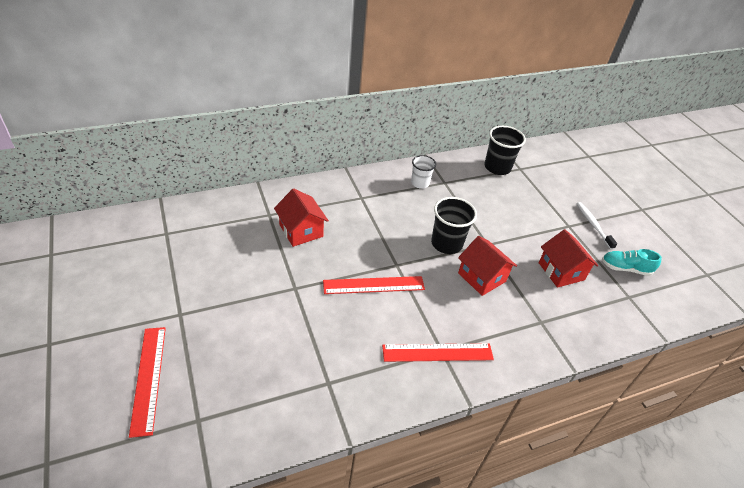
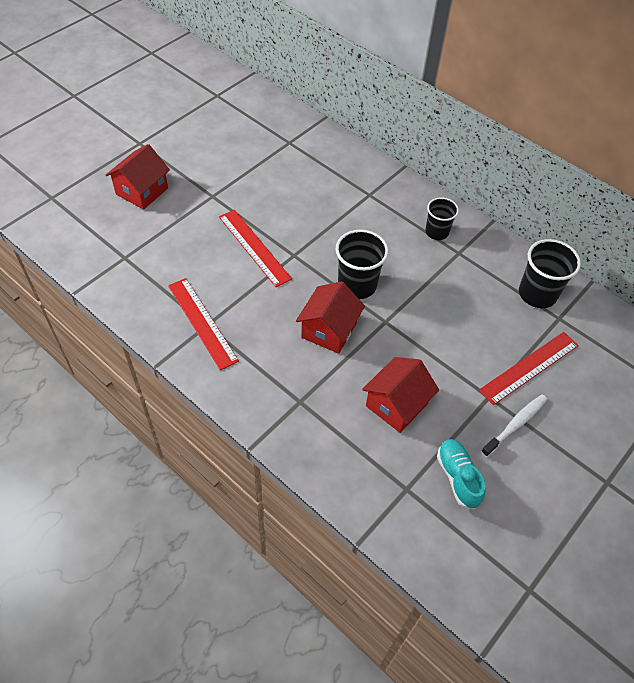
camera: 65 degrees right, 10 degrees up
red ruler [129,327,166,438] -> red ruler moved to [479,332,579,405]
red house [274,188,329,247] -> red house moved to [106,144,170,210]
white cup [411,155,436,189] -> black cup [425,197,459,240]

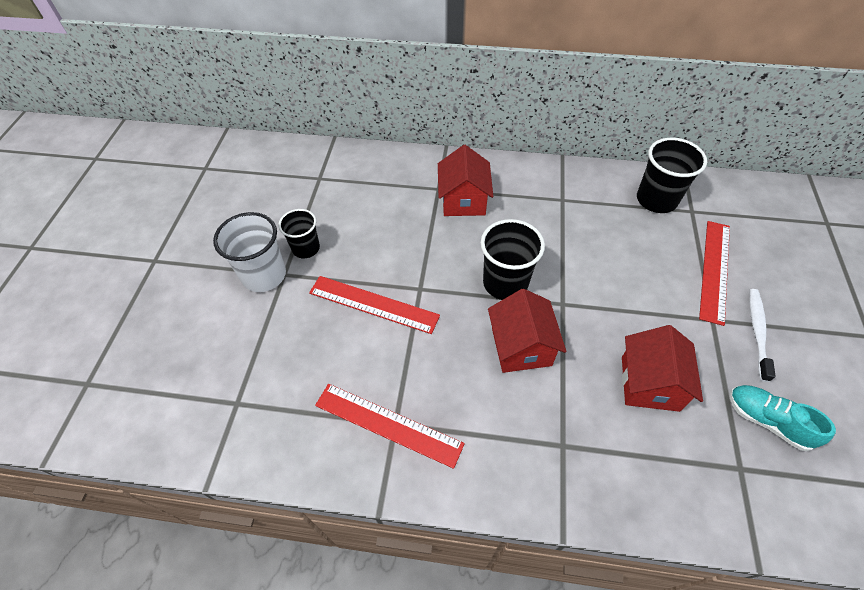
camera: 30 degrees left, 0 degrees up
red house [106,144,170,210] -> red house moved to [438,145,493,216]
black cup [425,197,459,240] -> black cup moved to [278,209,320,258]
none -> white cup [213,212,286,292]

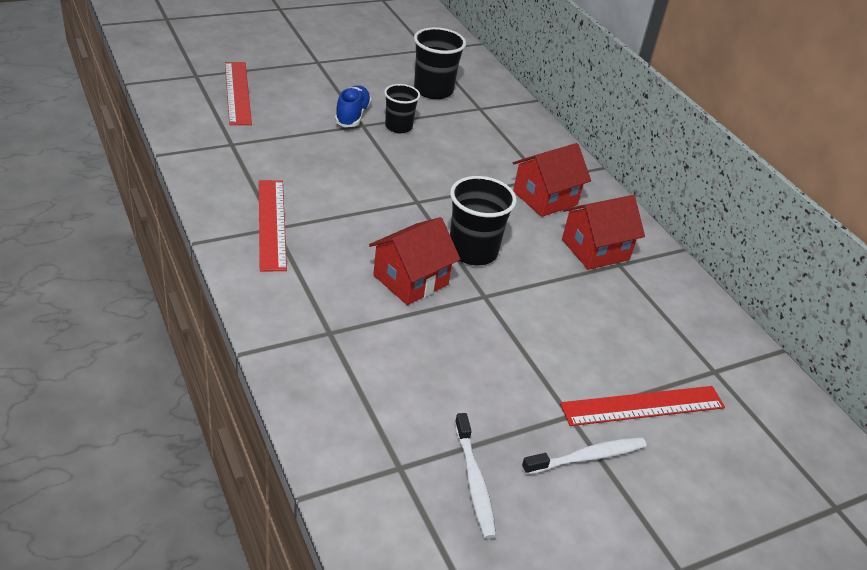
camera: 50 degrees right, 15 degrees down
white cup [213,212,286,292] -> blue shoe [335,85,372,127]
red ruler [309,276,440,334] -> red ruler moved to [225,62,252,125]
red house [622,325,703,412] -> red house moved to [562,195,645,270]
black cup [637,138,707,213] -> black cup moved to [414,27,466,99]
turquoise shoe [729,385,836,451] -> white toothbrush [455,413,496,539]

